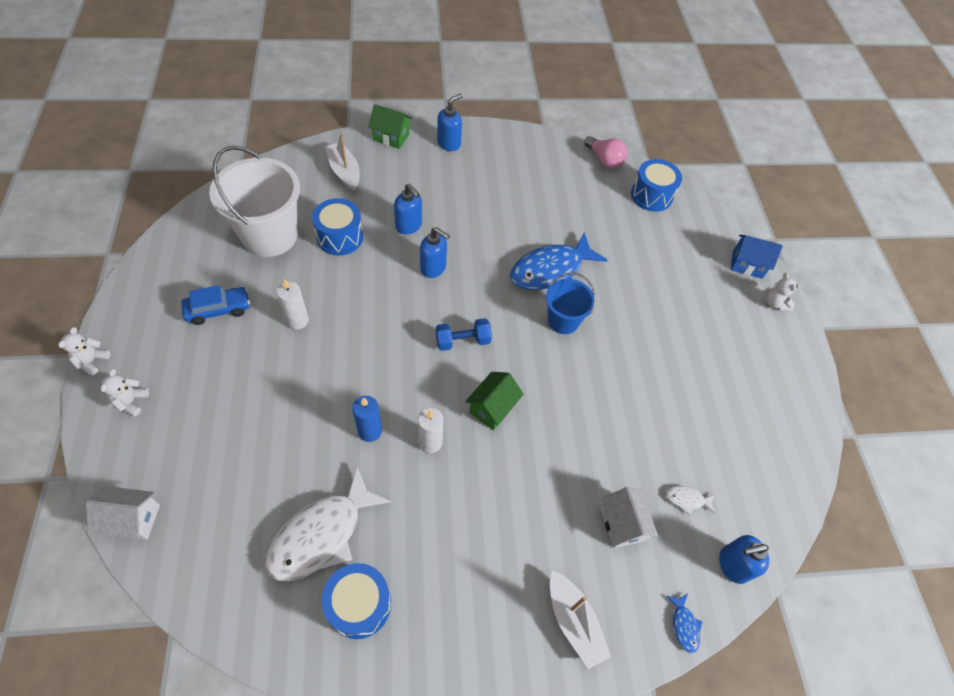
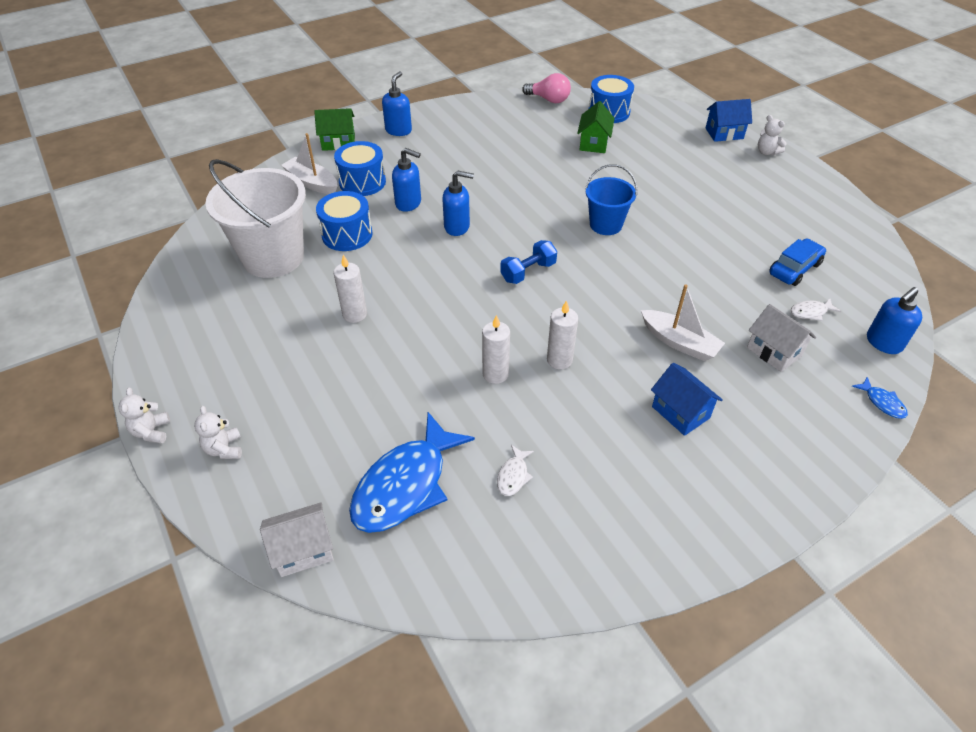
camera: 20 degrees left, 10 degrees down
blue car [181,285,250,325] -> blue car moved to [769,238,826,286]
white fish [265,467,391,581] -> white fish [497,445,534,496], size x0.41
blue drum [322,563,391,639] -> blue drum moved to [334,141,386,196]
blue candle [352,396,382,442] -> white candle [482,315,510,384]
green house [465,372,524,430] -> green house moved to [577,101,615,153]
blue fish [510,232,608,290] -> blue fish moved to [349,412,475,533]
white boat [550,570,611,669] -> white boat moved to [641,285,725,361]
none -> blue house [651,363,723,436]

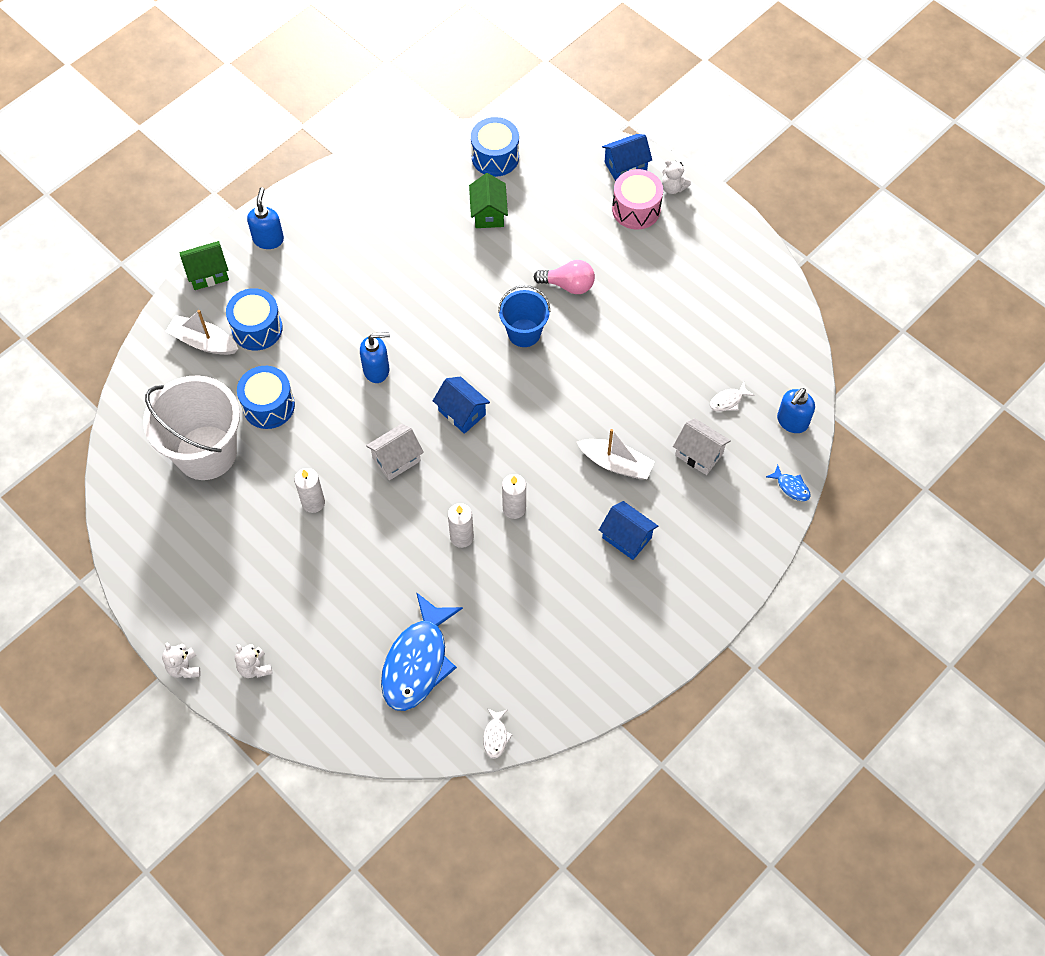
camera: 15 degrees left, 15 degrees up
white house [260,502,334,577] -> white house moved to [366,424,424,480]
blue soap dispenser [392,148,421,212] -> none
white fish [497,445,534,496] -> white fish moved to [483,708,512,759]
blue dumbbell [500,240,557,284] -> blue house [433,377,490,434]
pink light bulb [522,73,571,103] -> pink light bulb moved to [534,260,595,294]
blue car [769,238,826,286] -> none
none -> pink drum [612,169,663,229]

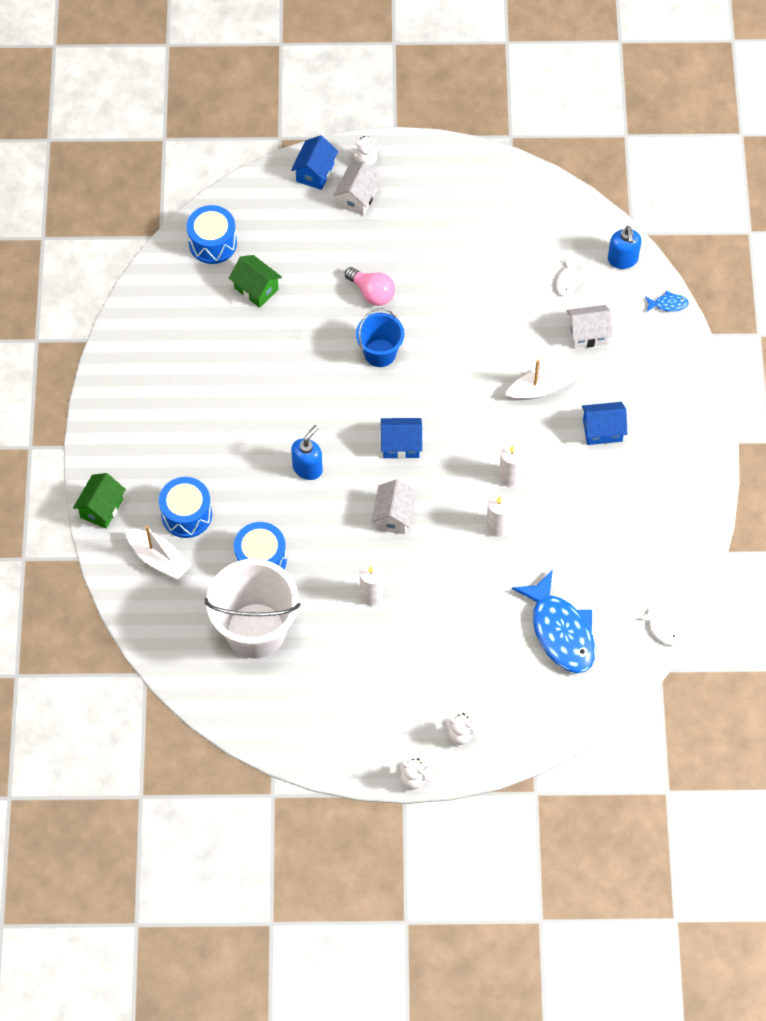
camera: 45 degrees left, 0 degrees up
white boat [165,310,238,355] -> white boat turned 120 degrees counterclockwise [125,525,191,580]
blue soap dispenser [247,187,284,249] -> none
pink light bulb [534,260,595,294] -> pink light bulb turned 75 degrees clockwise [344,267,395,306]
pink drum [612,169,663,229] -> white house [334,161,381,216]

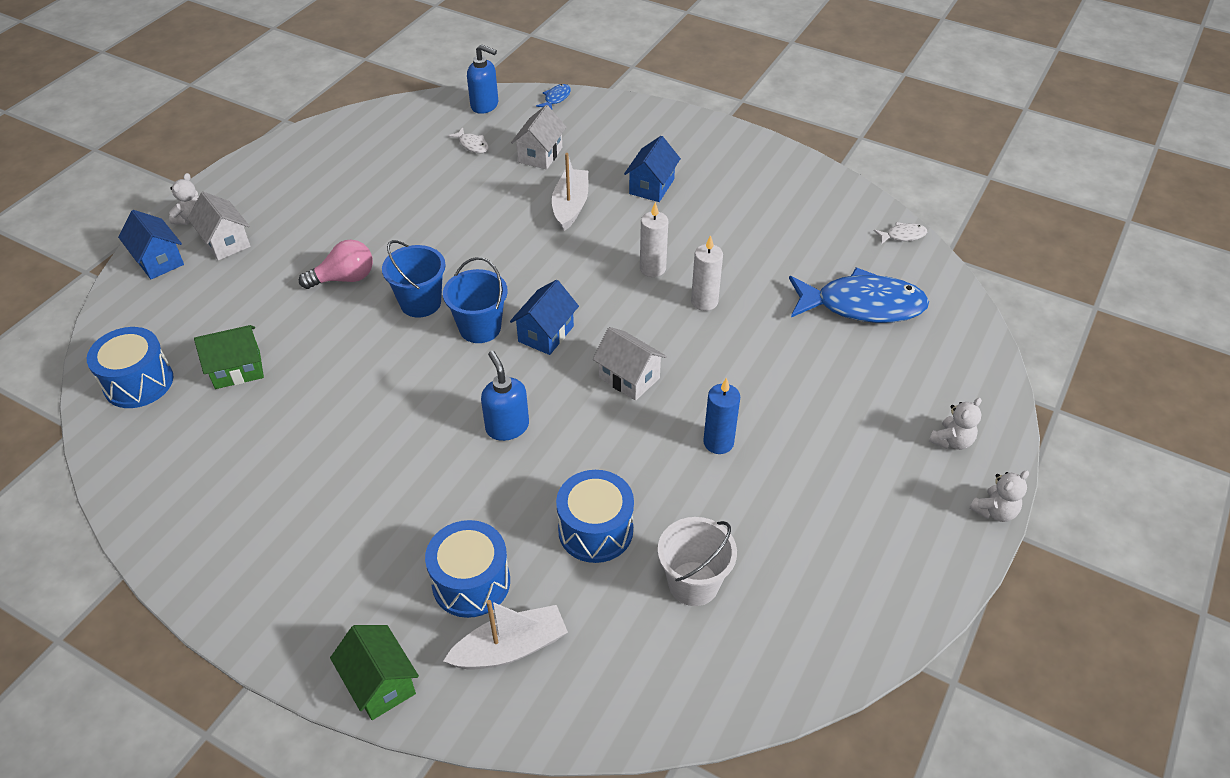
camera: 60 degrees left, 15 degrees down
white bucket [205,559,300,659] -> white bucket [658,517,737,606], size x0.56
white candle [360,563,383,605] -> blue candle [703,378,740,454]
none -> blue bucket [443,257,508,343]

